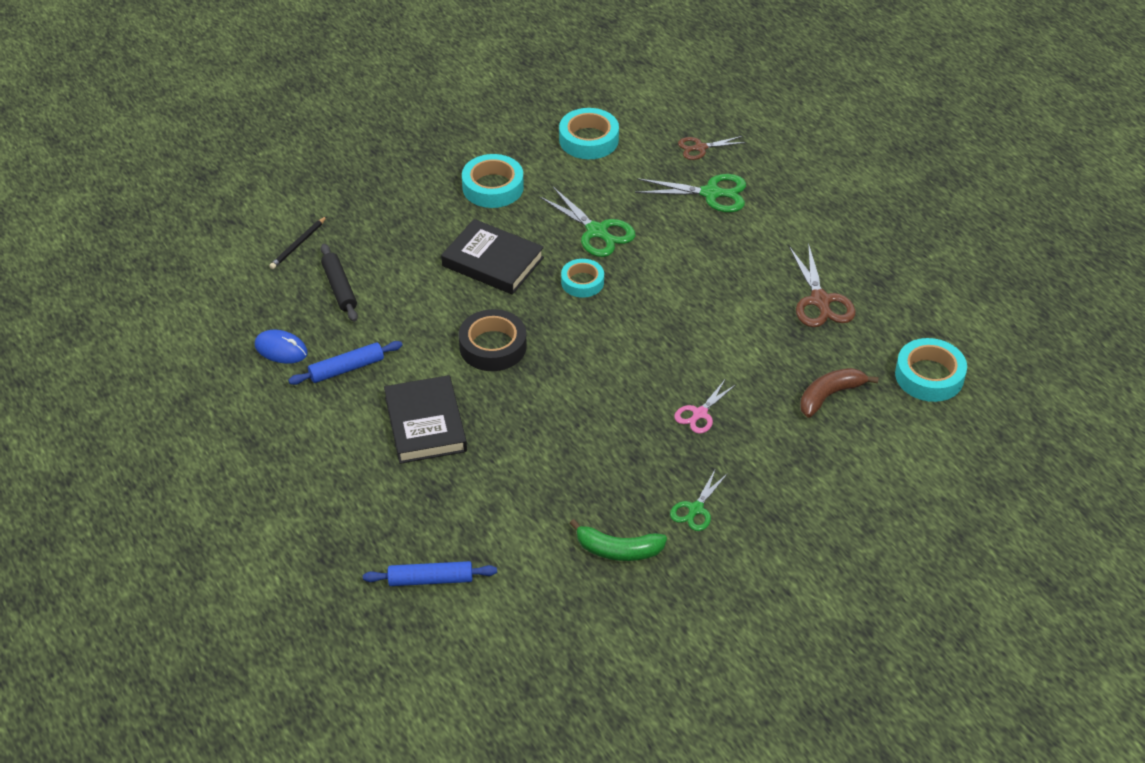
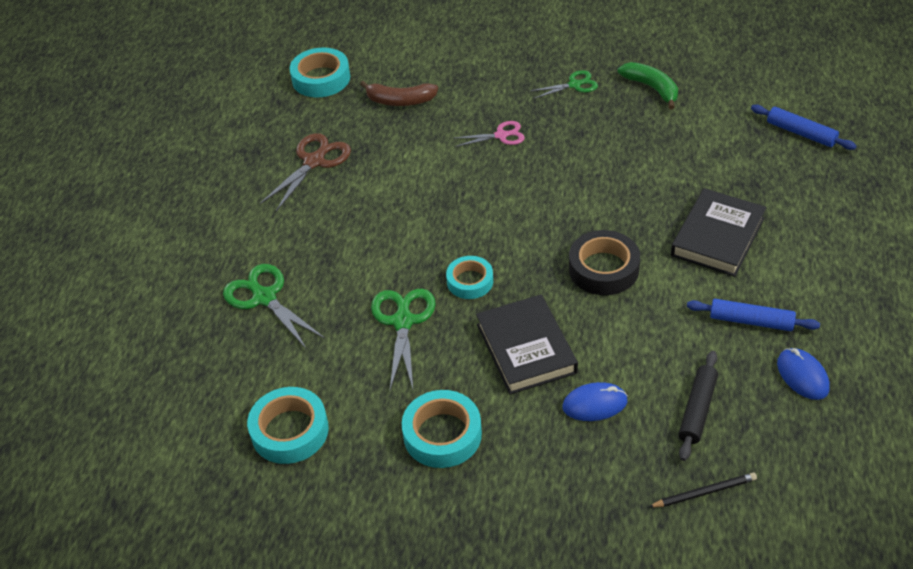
camera: 135 degrees left, 0 degrees up
brown scissors [678,136,746,160] -> none
none -> blue mouse [562,382,628,421]

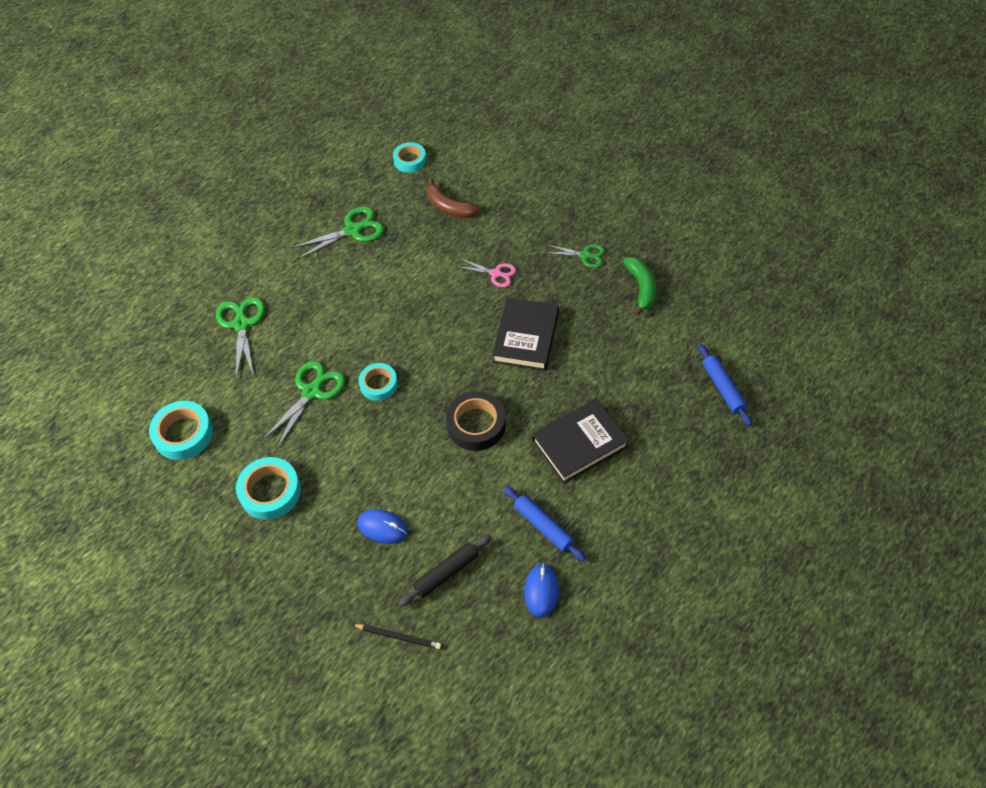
camera: 30 degrees right, 10 degrees up
brown scissors [259,133,351,212] -> green scissors [291,206,384,260]
turquoise tape [289,48,350,97] -> turquoise tape [393,142,426,173], size x0.66
black book [476,294,578,395] -> black book moved to [492,298,559,371]

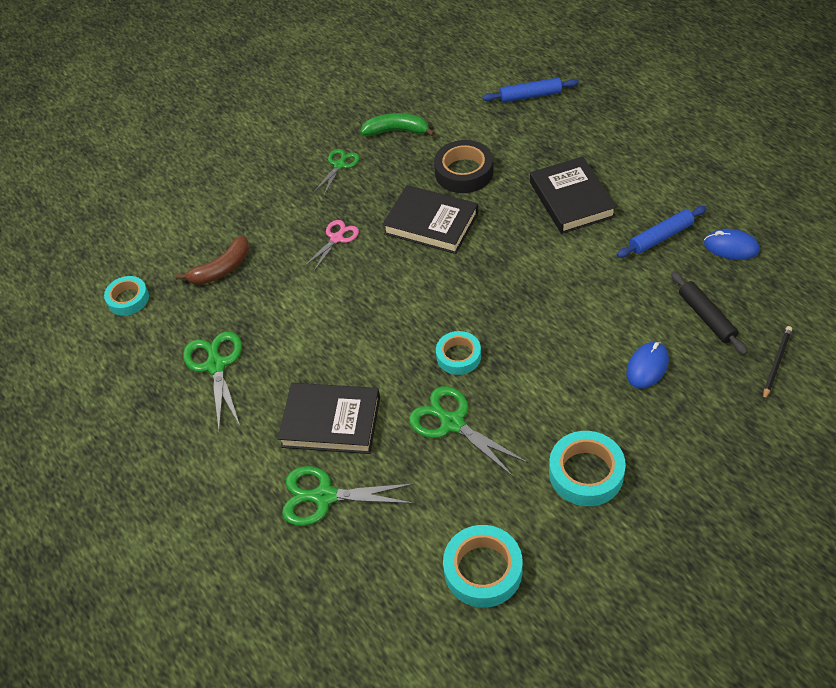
camera: 75 degrees left, 5 degrees down
black tape [446,391,506,451] -> black tape moved to [434,140,493,193]
none -> black book [278,383,380,454]

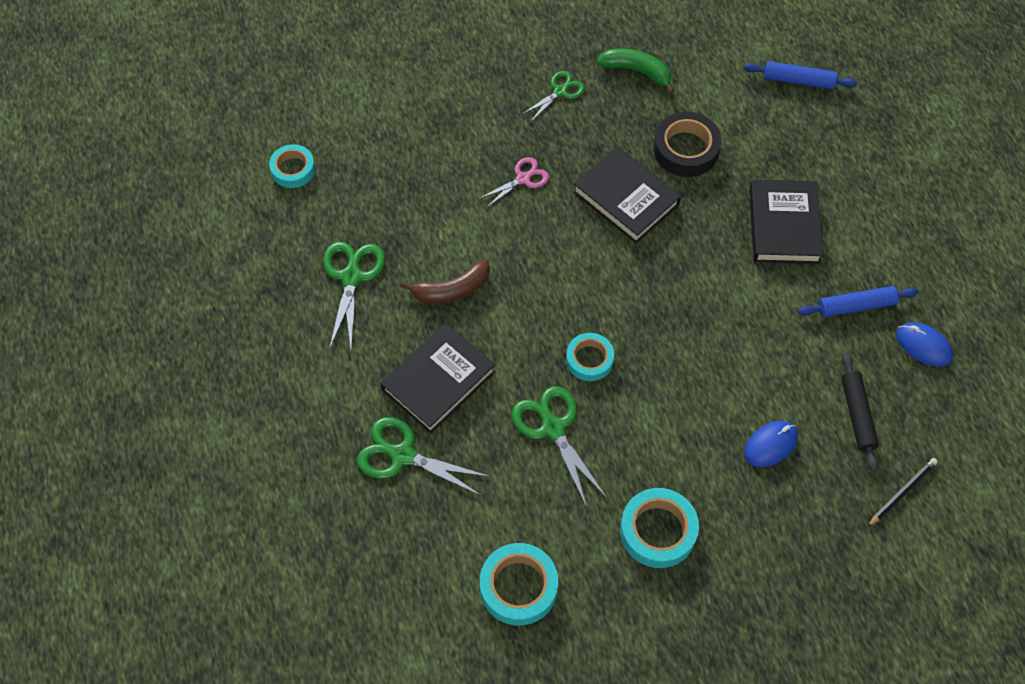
camera: 15 degrees right, 10 degrees up
brown banana [175,235,249,285] -> brown banana moved to [400,259,490,303]
black book [278,383,380,454] -> black book turned 75 degrees counterclockwise [380,323,496,434]

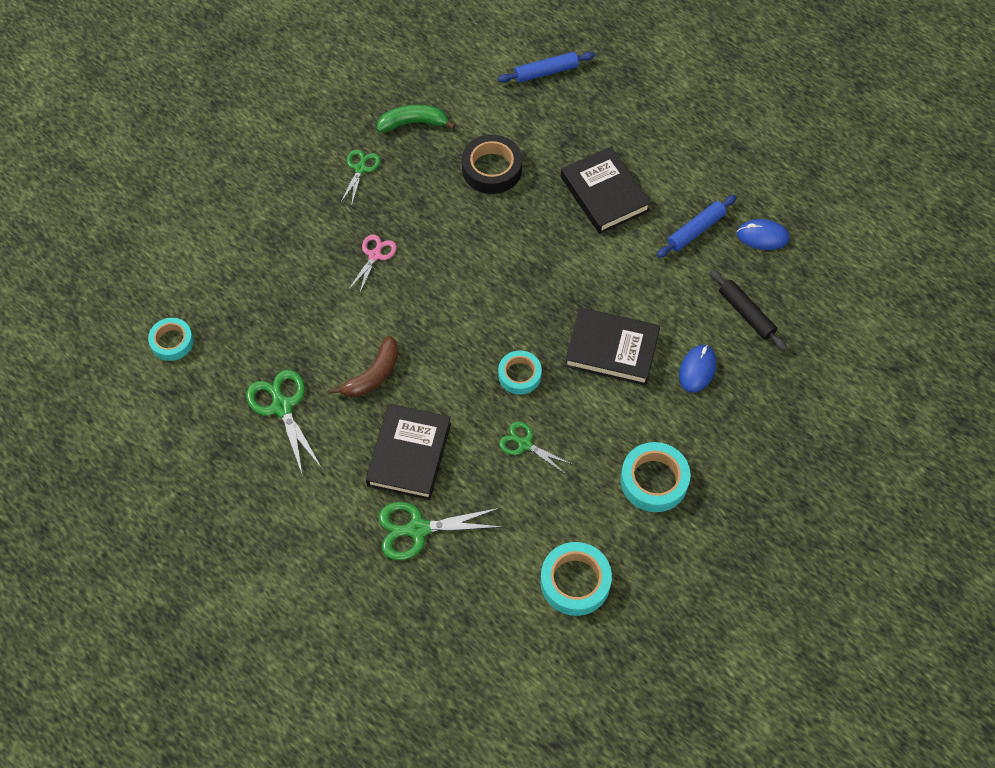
camera: 30 degrees left, 0 degrees up
green scissors [512,386,607,508] -> green scissors [499,421,571,473], size x0.63
black book [573,146,681,243] -> black book moved to [565,307,660,385]
black pencil [868,458,938,527] -> none

